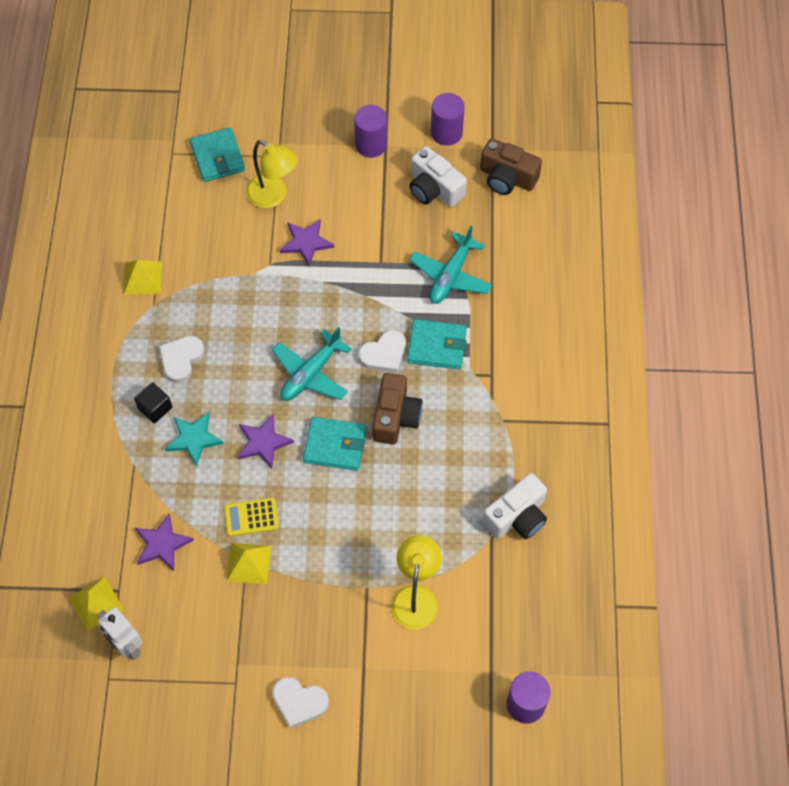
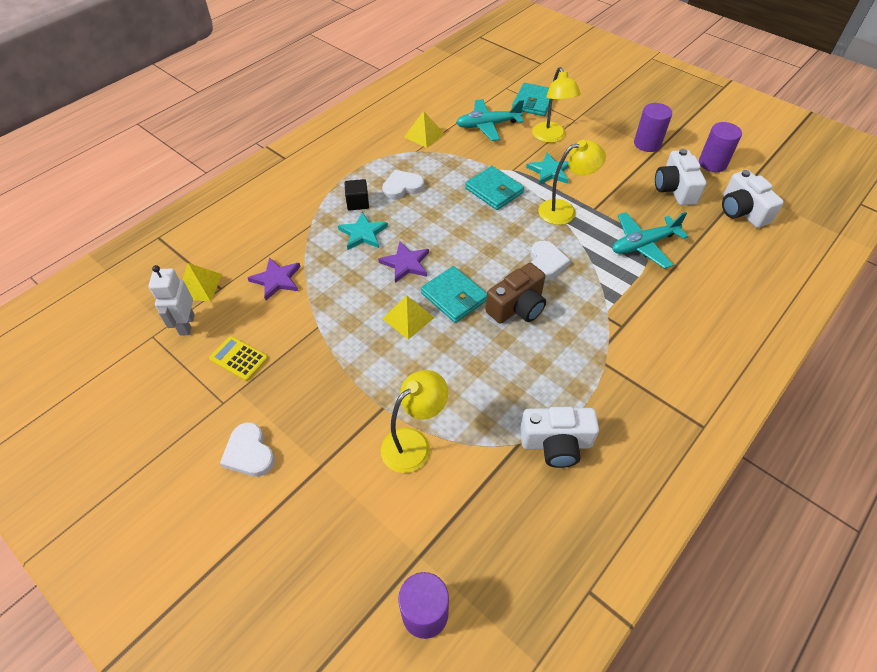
camera: 40 degrees right, 10 degrees down
yellow calculator [224,498,279,537] -> yellow calculator moved to [209,336,268,381]
yellow pyramid [226,543,271,584] -> yellow pyramid moved to [382,296,435,340]
turquoise plane [272,327,352,401] -> turquoise plane moved to [456,99,524,141]
purple star [280,219,334,266] -> turquoise star [526,152,569,185]
white heart [358,330,406,373] -> white heart turned 90 degrees counterclockwise [530,241,570,281]
turquoise wallet [407,319,467,369] -> turquoise wallet moved to [465,166,524,210]
brown camera [480,138,542,195] -> white camera [722,170,784,228]
none -> yellow lamp [538,140,606,225]

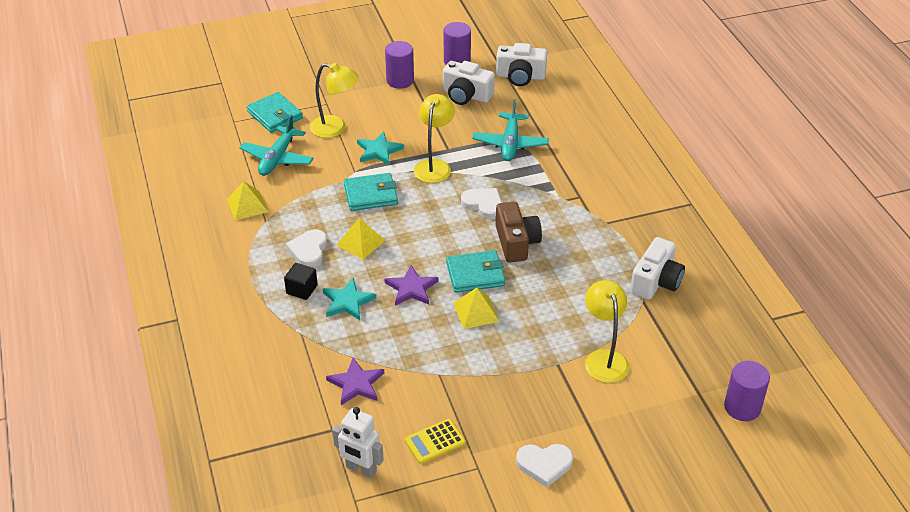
camera: 60 degrees left, 10 degrees down
yellow pyramid [182,263,223,302] -> yellow pyramid moved to [336,218,386,259]

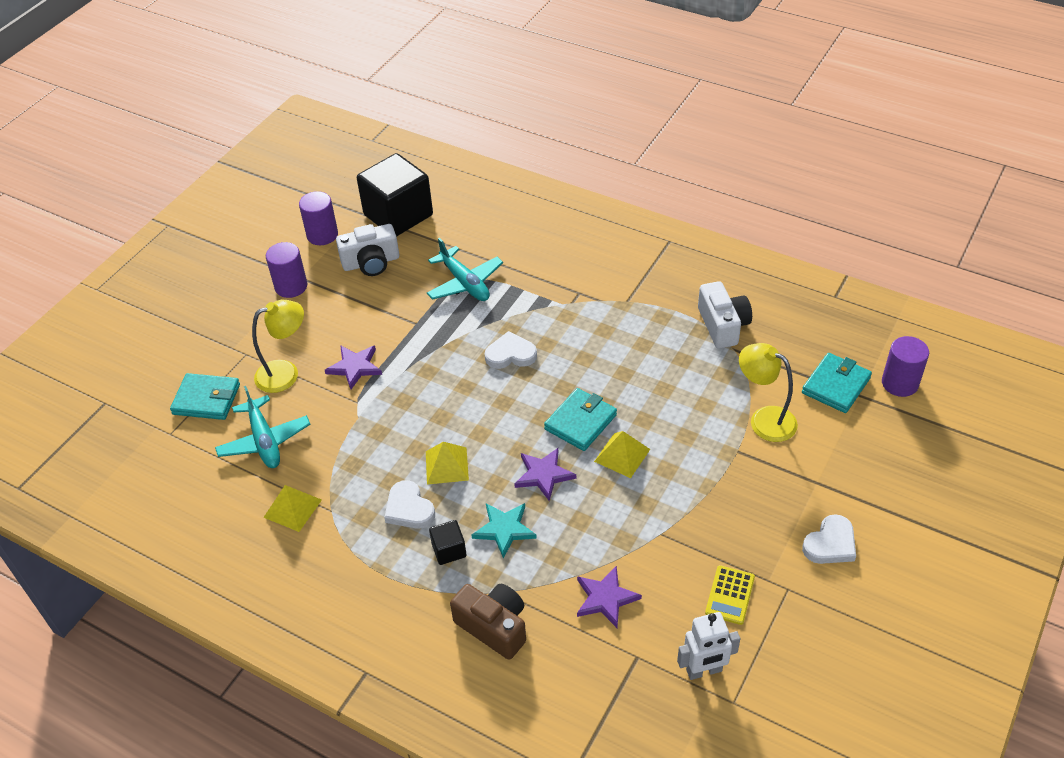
camera: 40 degrees left, 5 degrees up
turquoise wallet [344,173,398,211] -> turquoise wallet moved to [802,353,872,413]
turquoise star [357,131,404,165] -> purple star [325,345,382,389]
yellow lamp [414,94,455,183] -> none
white camera [496,43,547,86] -> black cube [357,153,433,237]
brown camera [496,202,542,262] -> brown camera moved to [450,584,526,660]

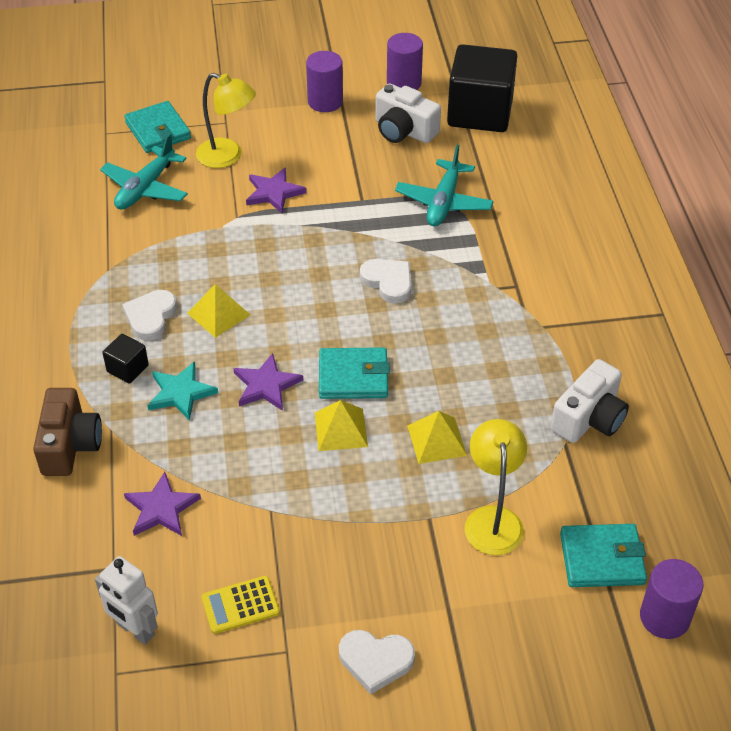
camera: 50 degrees right, 0 degrees up
yellow pyramid [263,485,322,532] -> yellow pyramid moved to [407,411,467,464]

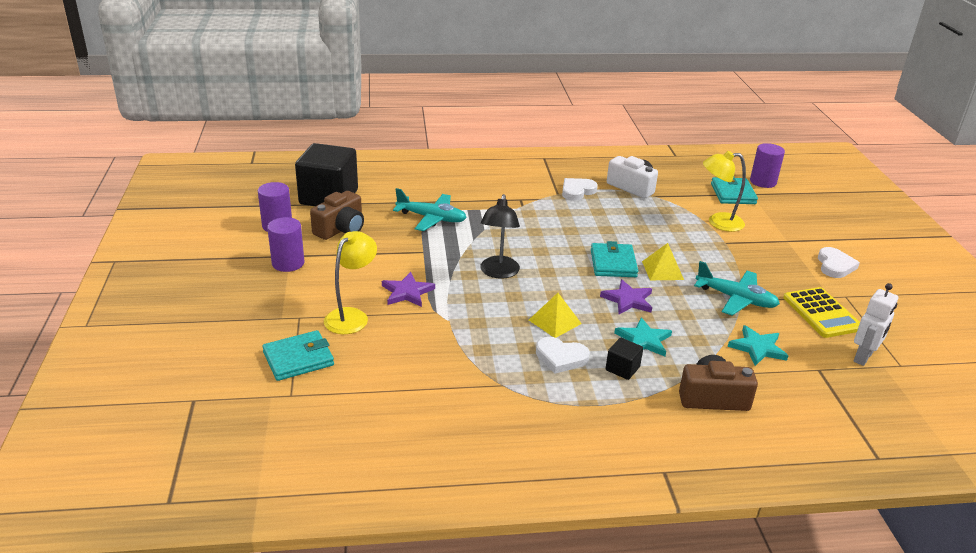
camera: 90 degrees left, 15 degrees down
turquoise plane [100,133,188,210] -> turquoise plane moved to [694,261,780,315]
purple star [124,472,201,536] -> turquoise star [728,325,789,366]
yellow calculator [201,576,280,634] -> yellow calculator [783,287,860,338], size x1.51
white heart [360,259,411,303] -> white heart moved to [562,178,598,201]
white camera [375,84,441,143] -> brown camera [310,191,364,240]
yellow pyramid [407,411,467,464] -> none
none -> black lamp [481,194,520,279]

